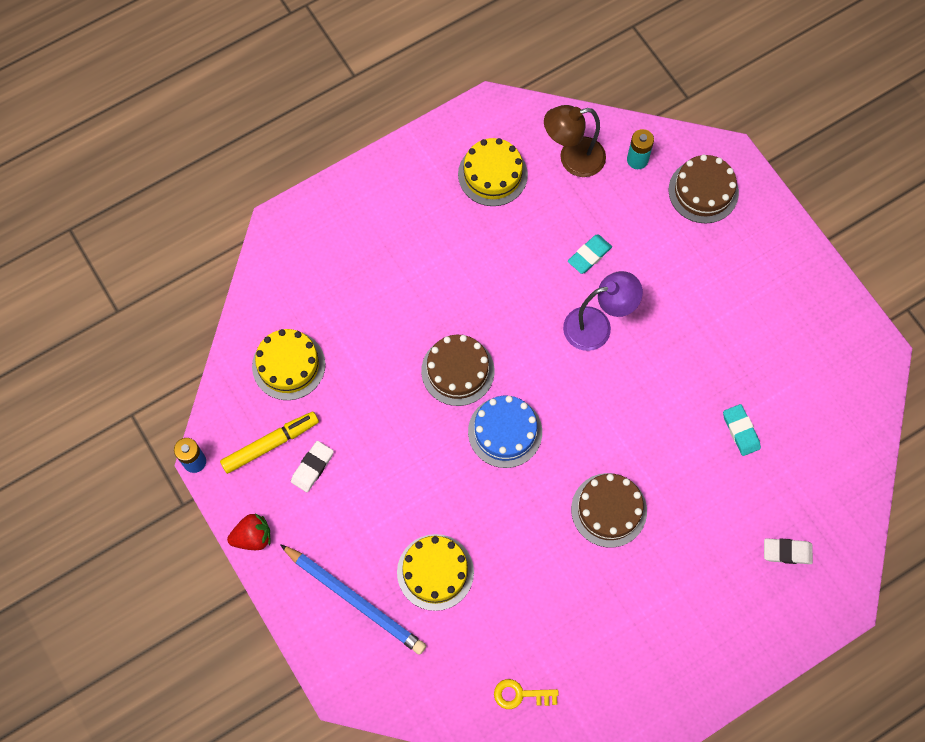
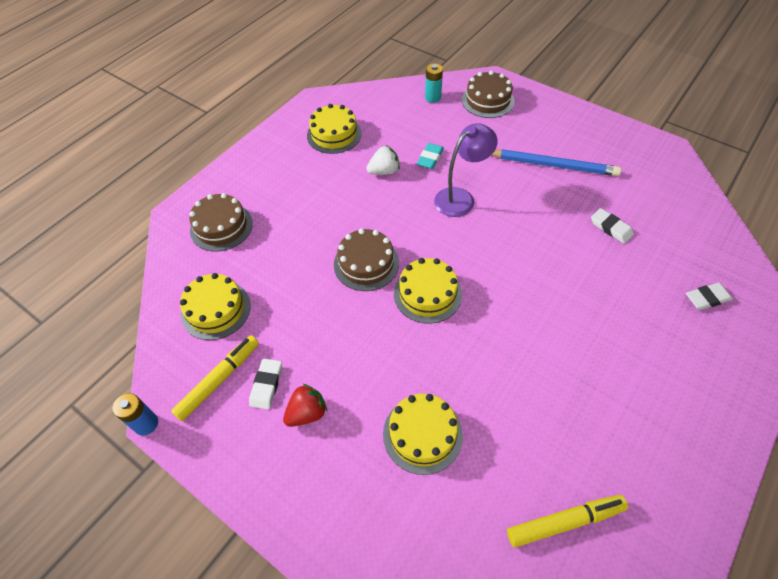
camera: 20 degrees left, 15 degrees down
red strawberry [227,513,271,550] -> red strawberry moved to [283,384,327,427]
blue pencil [280,544,426,655] -> blue pencil moved to [492,149,621,176]
blue cake [468,396,542,468] -> yellow cake [394,258,462,324]
yellow key [494,679,559,709] -> yellow marker [507,495,628,547]
brown lamp [544,105,606,177] -> none
brown cake [571,473,647,548] -> brown cake moved to [189,193,253,251]
turquoise eraser [723,404,761,456] -> white eraser [591,208,634,244]
none -> white strawberry [366,145,400,175]

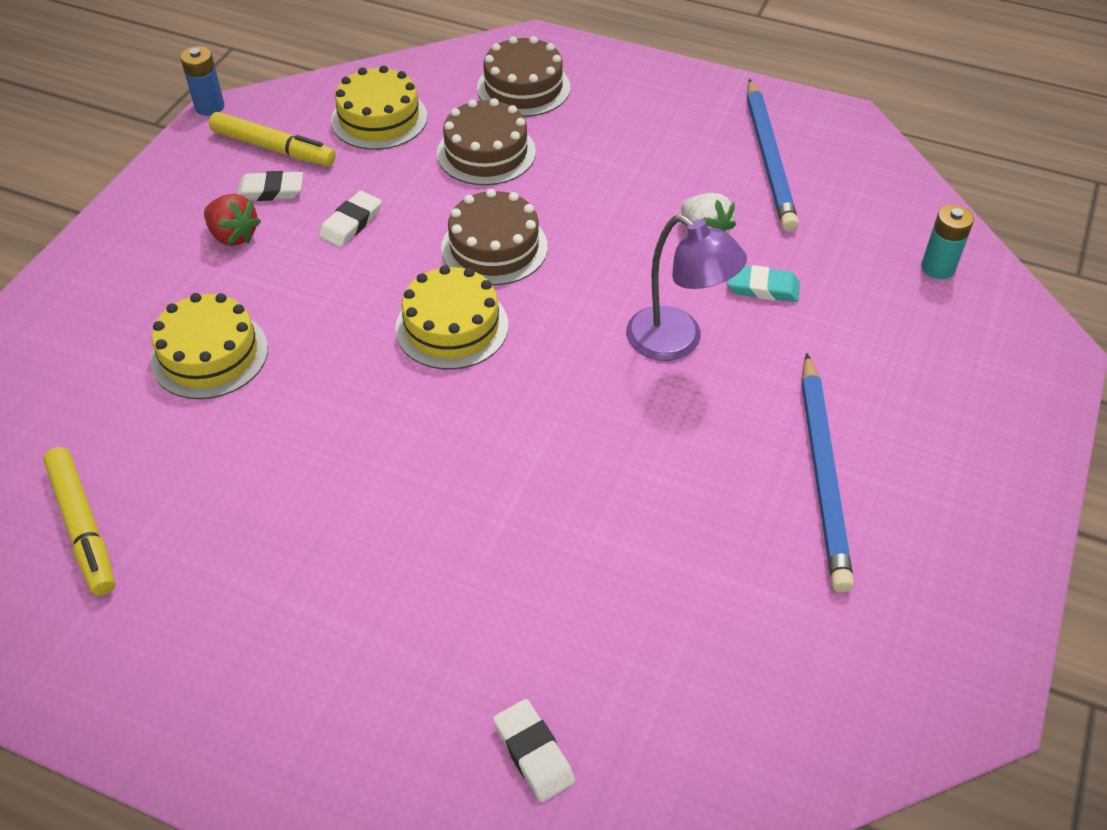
camera: 75 degrees right, 5 degrees down
yellow cake [307,104,362,154] -> blue pencil [747,79,799,232]
brown cake [462,71,515,118] -> brown cake moved to [437,98,536,185]
white eraser [591,208,634,244] -> white eraser moved to [319,191,382,247]

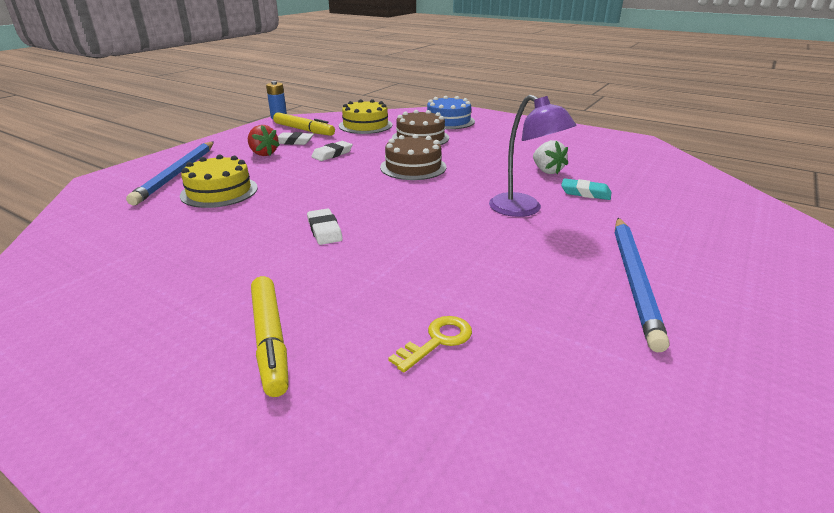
camera: 10 degrees right, 20 degrees down
yellow marker [43,447,115,596] -> yellow marker moved to [251,276,289,397]
yellow cake [395,265,508,369] -> none
brown cake [477,36,570,117] -> blue cake [427,96,475,129]
white eraser [493,699,575,802] -> white eraser moved to [307,208,343,245]
blue pencil [747,79,799,232] -> blue pencil moved to [126,142,214,206]
turquoise battery [921,205,974,279] -> none
none -> yellow key [388,316,472,373]

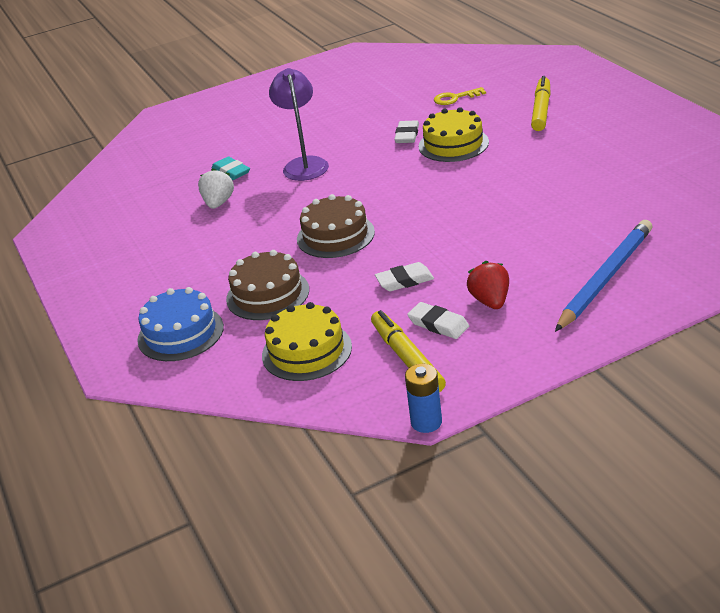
camera: 145 degrees left, 5 degrees up
yellow cake [180,154,258,208] -> yellow cake moved to [419,107,489,162]
white eraser [307,208,343,245] -> white eraser moved to [394,120,419,143]
blue pencil [615,218,669,352] -> none

